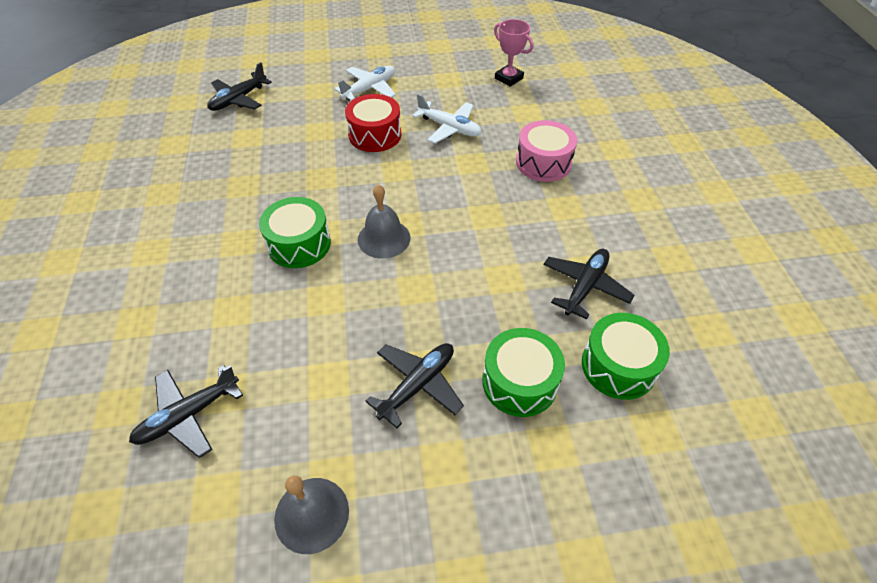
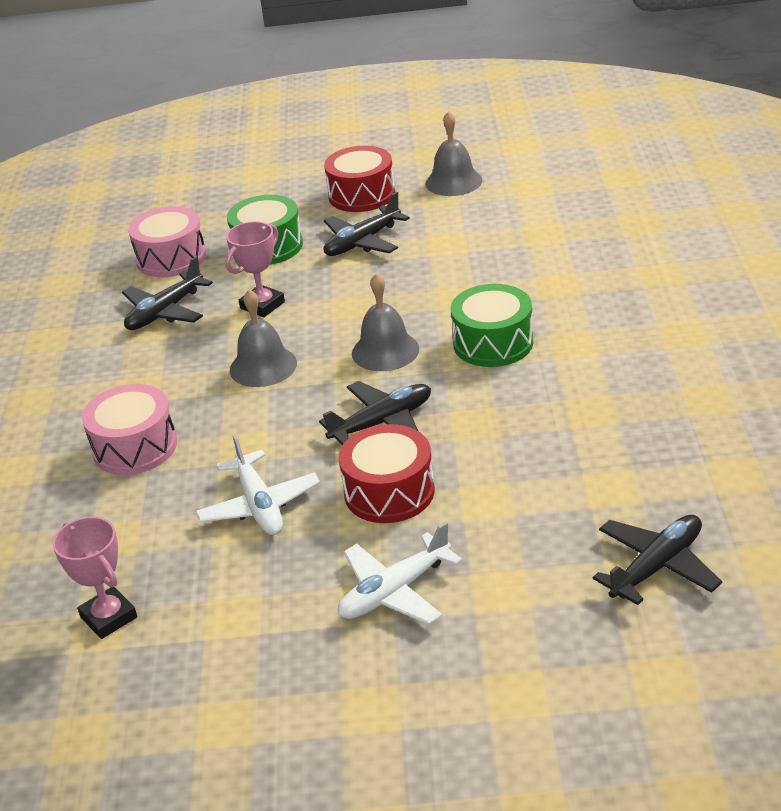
camera: 170 degrees left, 15 degrees down
black plane [129,365,243,458] -> black plane moved to [319,381,431,445]
white plane [412,94,482,143] -> white plane turned 150 degrees counterclockwise [195,434,320,535]
green drum [582,313,670,400] -> pink drum [128,206,206,277]
none -> pink trophy [226,221,285,317]
none -> grey bell [230,289,297,387]
none -> red drum [324,146,395,212]

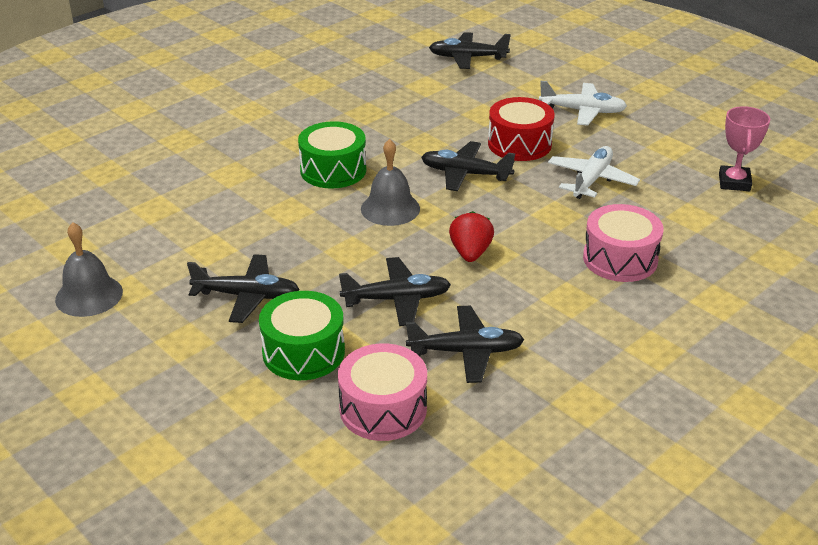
camera: 135 degrees left, 0 degrees up
pink trophy [226,221,285,317] -> black plane [339,257,451,326]
grey bell [230,289,297,387] -> red strawberry [449,211,494,262]
red drum [324,146,395,212] -> none

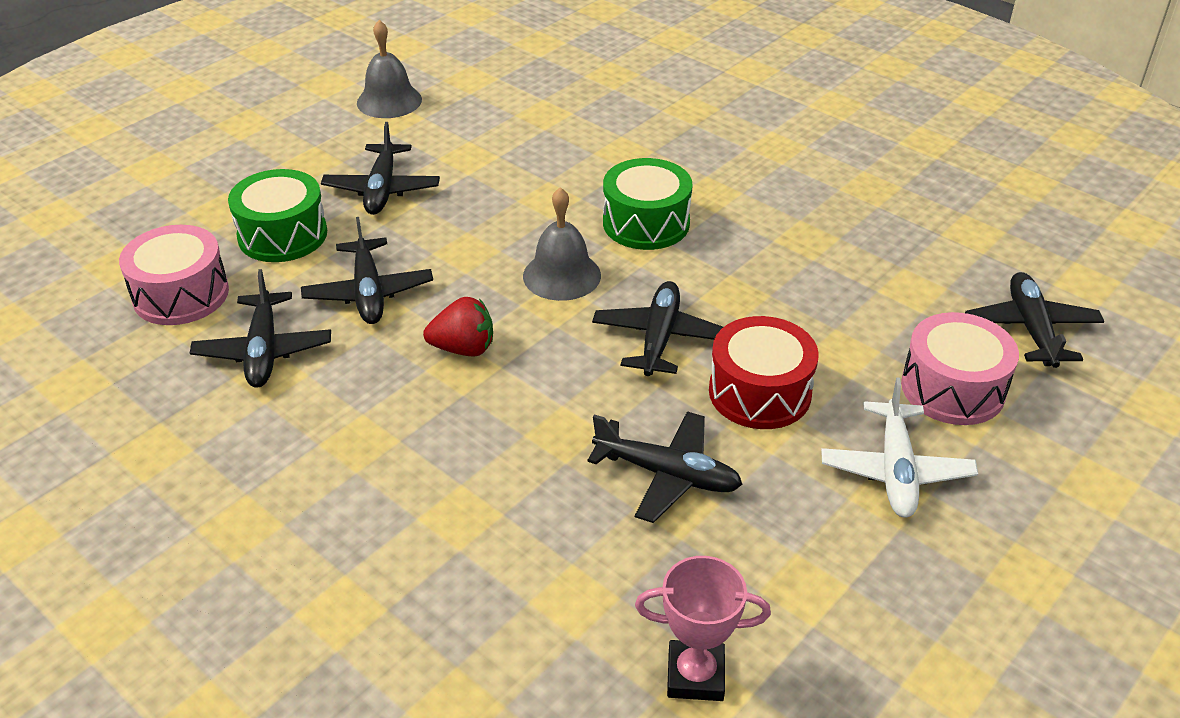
camera: 85 degrees right, 5 degrees up
white plane [548,146,640,199] -> black plane [587,411,743,523]
pink drum [583,204,664,282] -> pink drum moved to [901,312,1019,425]

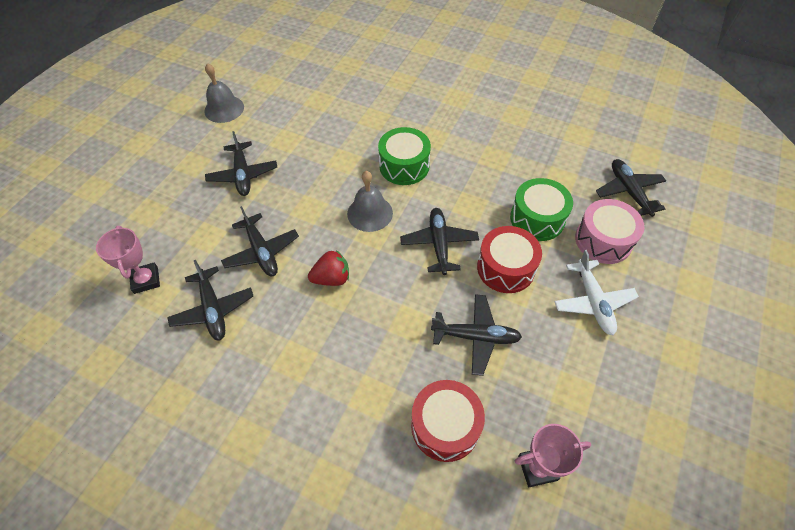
camera: 15 degrees left, 15 degrees up
pink drum [119,225,229,325] -> pink trophy [96,226,160,294]
green drum [228,169,327,262] -> green drum moved to [510,178,573,241]
none -> red drum [411,380,485,462]

